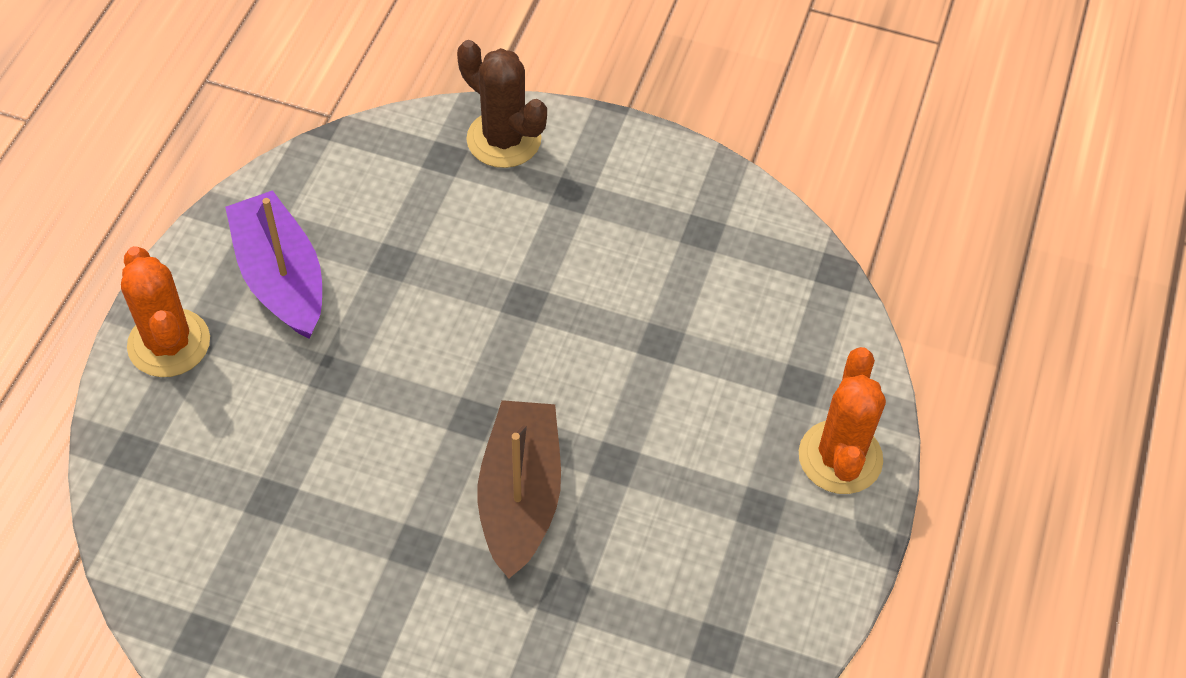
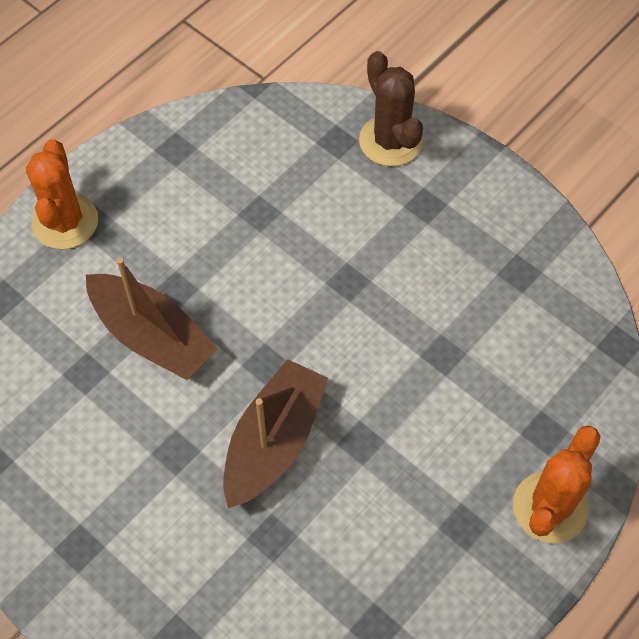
camera: 25 degrees right, 5 degrees up
purple boat [225,190,322,339] -> none
none -> brown boat [86,258,218,380]

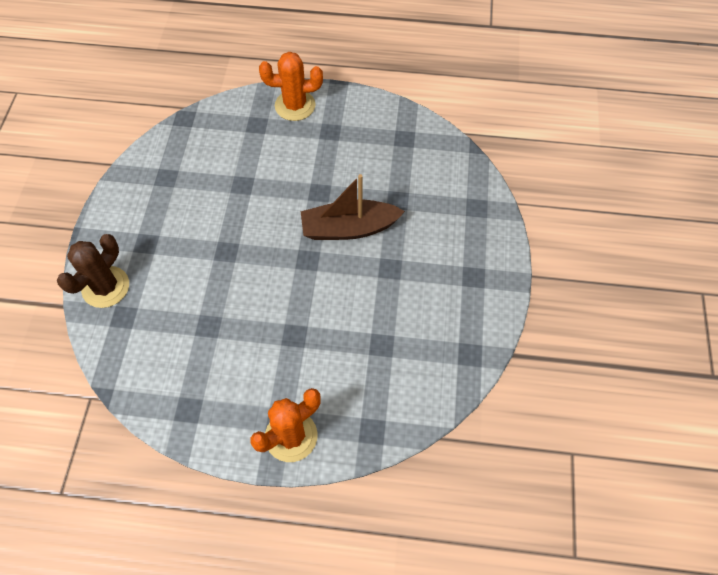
camera: 125 degrees left, 0 degrees up
brown boat [86,258,218,380] -> none

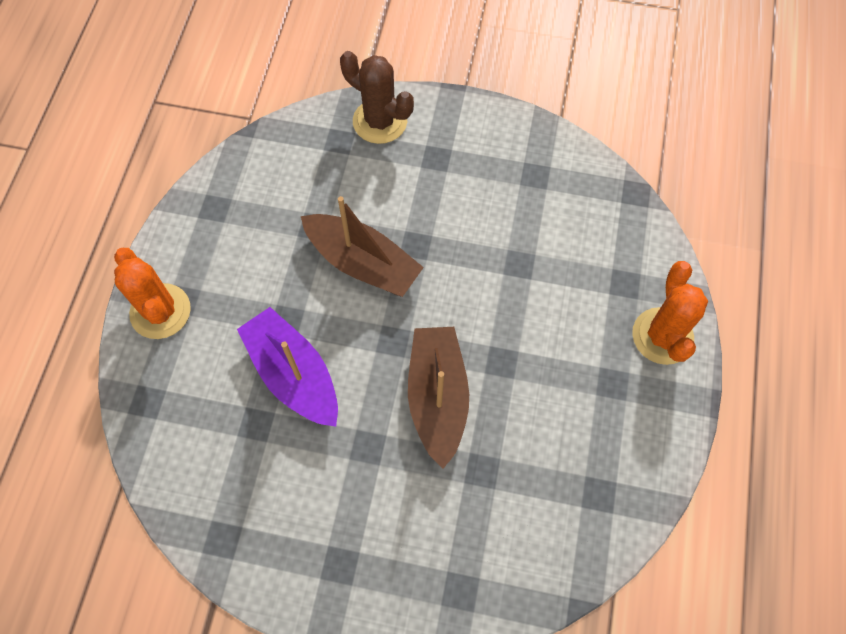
camera: 95 degrees right, 5 degrees up
none -> purple boat [237,307,338,427]
none -> brown boat [301,196,424,297]

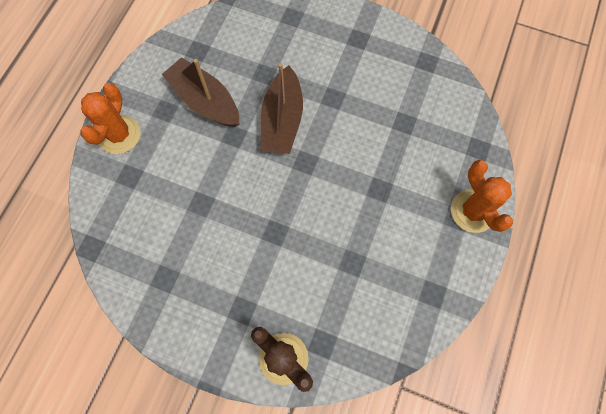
camera: 170 degrees left, 5 degrees up
purple boat [237,307,338,427] -> none
brown boat [301,196,424,297] -> brown boat moved to [162,57,239,127]

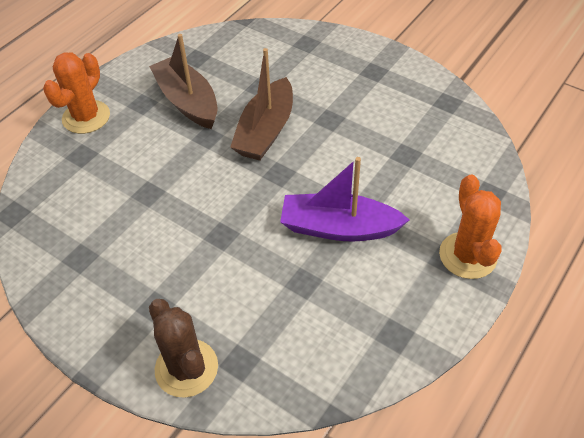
camera: 15 degrees right, 20 degrees down
none -> purple boat [280,157,410,241]

